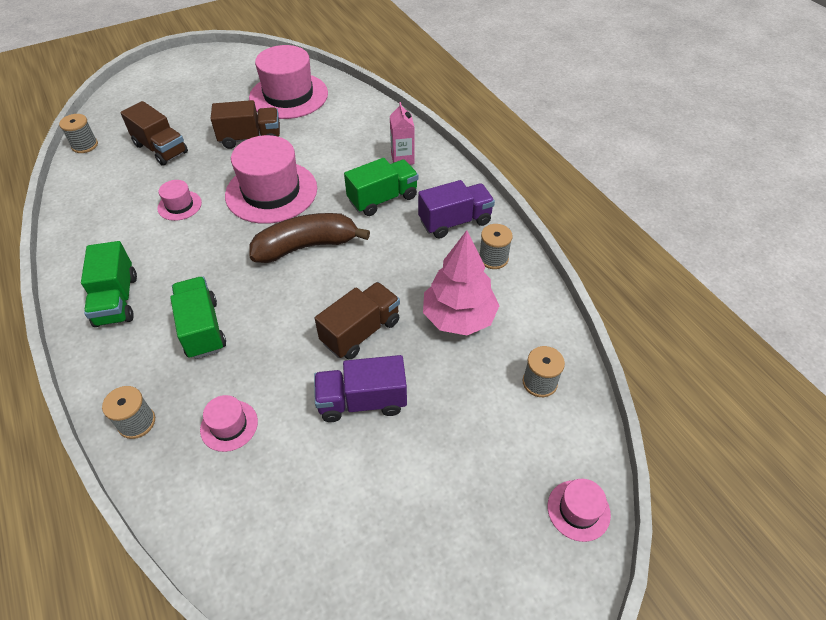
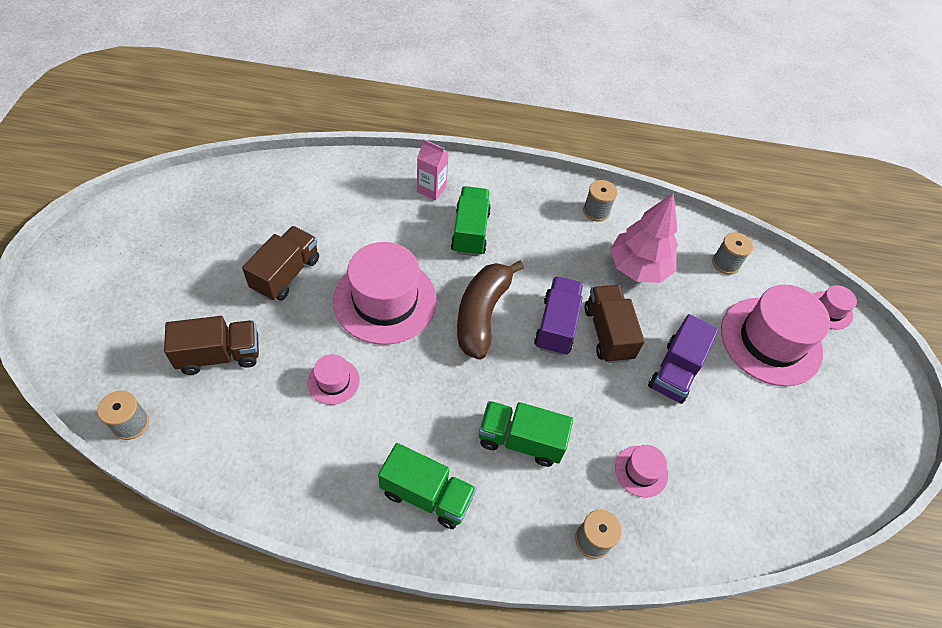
camera: 60 degrees left, 5 degrees up
pink hat [249,45,328,119] -> pink hat moved to [721,285,830,386]
purple truck [418,180,495,238] -> purple truck moved to [534,276,583,356]

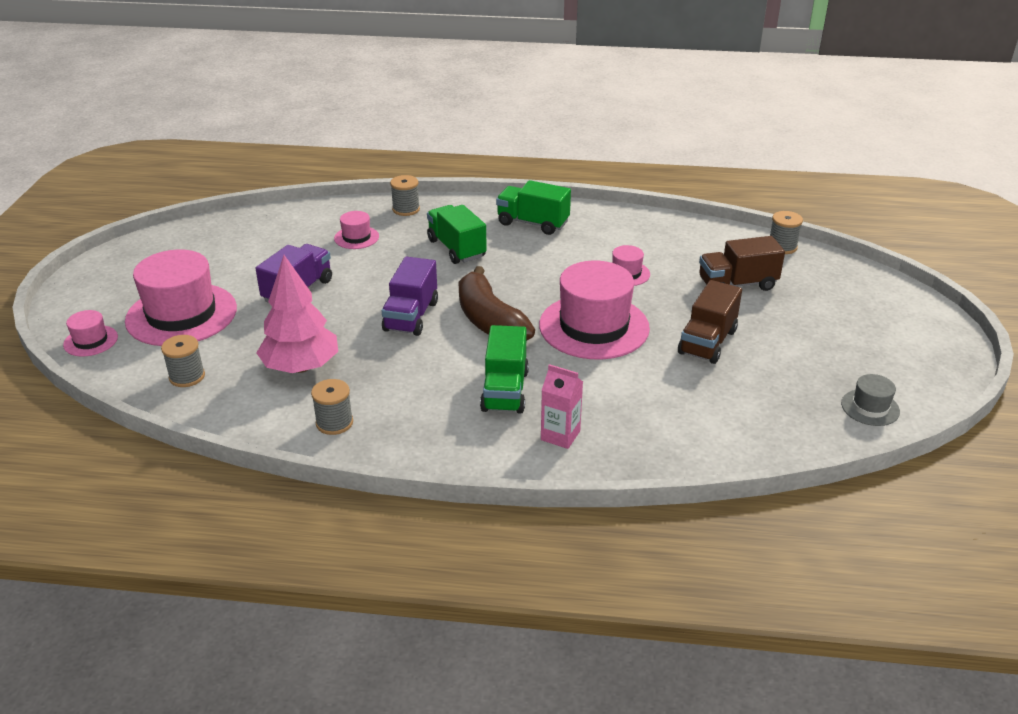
camera: 175 degrees left, 20 degrees down
brown banana [457,261,524,360] -> brown banana turned 135 degrees clockwise [459,266,535,341]
green truck [479,401,573,467] -> green truck turned 135 degrees counterclockwise [427,205,487,264]
brown truck [584,285,645,363] -> none
none -> grey hat [841,374,900,426]

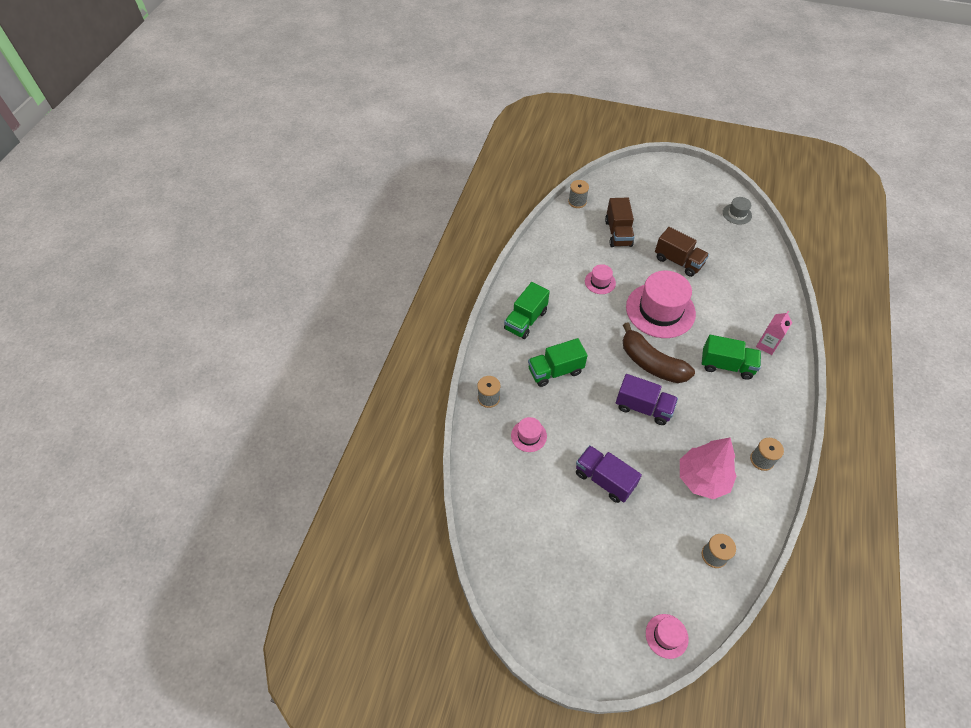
camera: 80 degrees left, 20 degrees up
pink hat [125,250,237,346] -> none
brown banana [459,266,535,341] -> brown banana turned 60 degrees clockwise [623,322,695,383]

